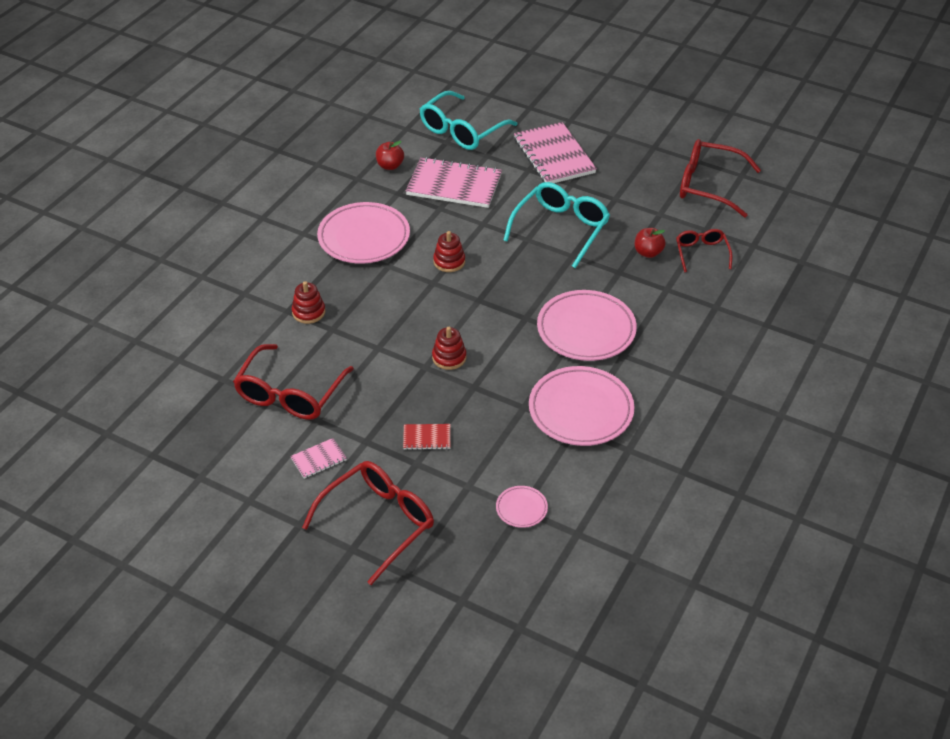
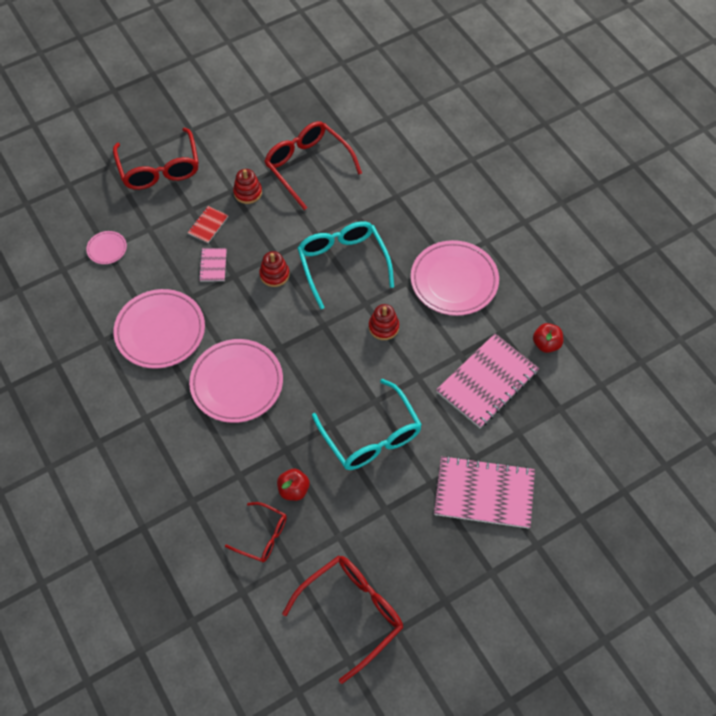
camera: 120 degrees right, 15 degrees up
pink notebook [290,438,347,479] -> pink notebook moved to [199,248,227,281]
red stacking toy [292,281,325,324] -> red stacking toy moved to [233,169,262,204]
turquoise glasses [420,91,517,150] -> turquoise glasses moved to [297,221,394,309]

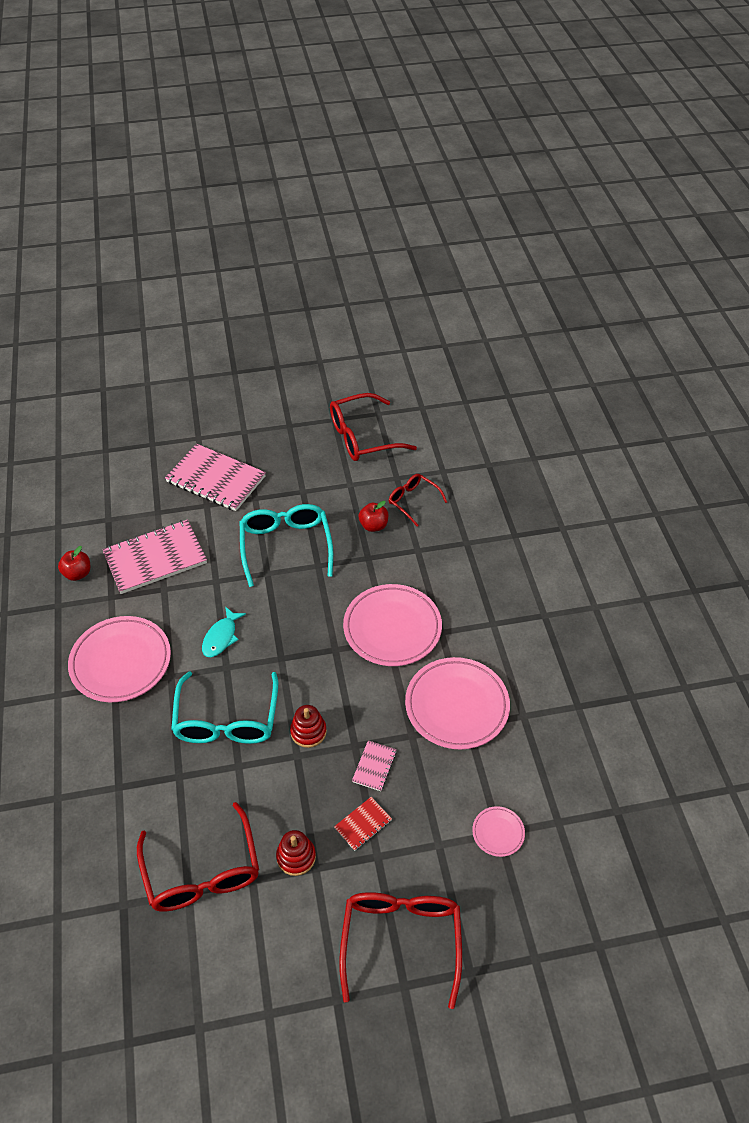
camera: 160 degrees left, 10 degrees down
red stacking toy [369,304,399,340] -> turquoise fish [202,606,246,657]

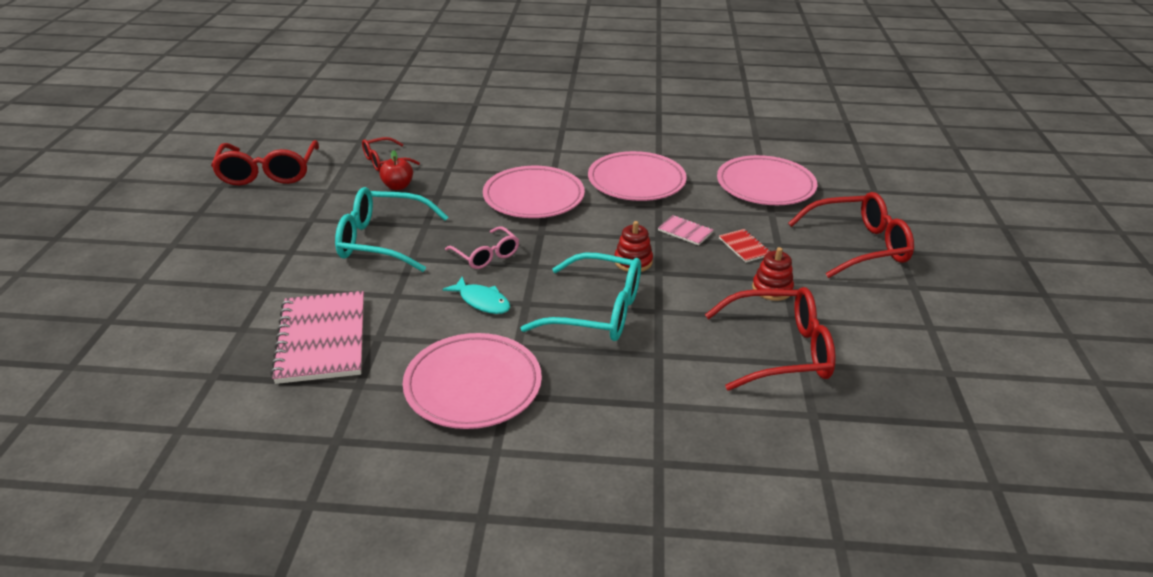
camera: 75 degrees left, 15 degrees down
red apple [58,546,90,581] -> none
pink notebook [165,444,266,511] -> none
red glasses [339,892,462,1009] -> red glasses turned 150 degrees clockwise [788,192,914,278]
pink plate [472,806,525,857] -> pink plate [717,155,817,205], size x2.17
none -> pink glasses [445,226,519,269]

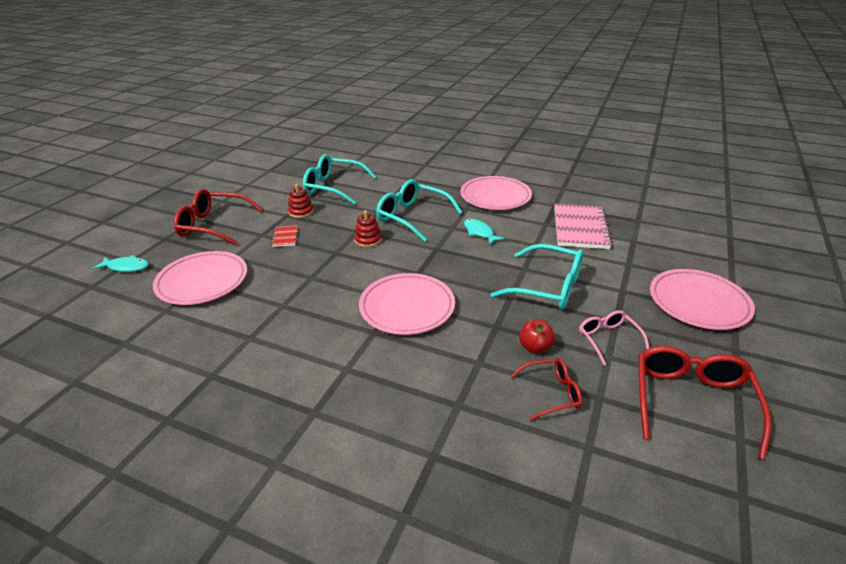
camera: 160 degrees left, 0 degrees up
pink glasses [445,226,519,269] -> pink glasses moved to [579,310,649,365]
pink plate [588,151,687,201] -> pink plate moved to [650,269,755,330]
pink notebook [658,215,714,246] -> none
red glasses [705,287,835,391] -> turquoise glasses [303,154,376,204]
none -> turquoise fish [93,255,149,272]

